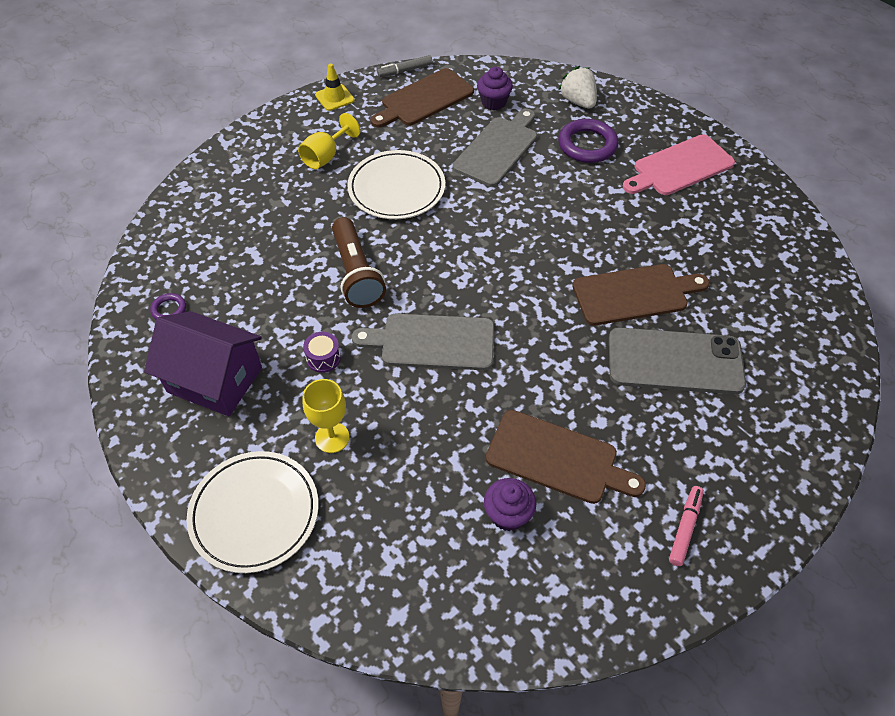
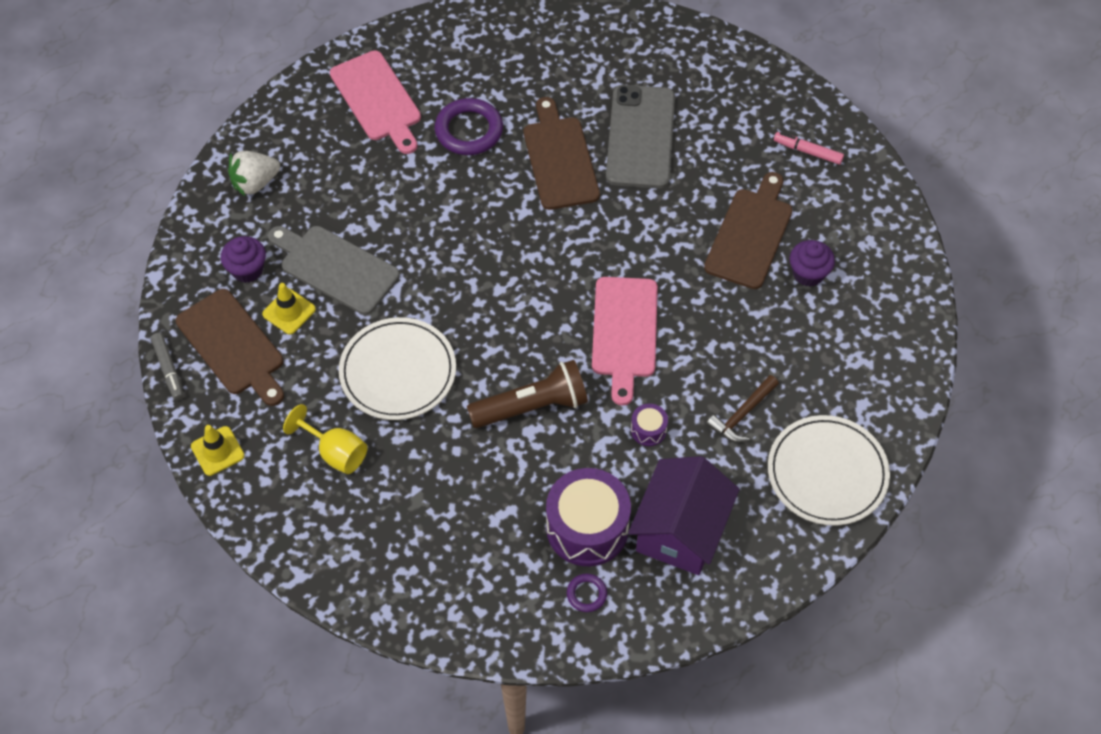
camera: 90 degrees left, 5 degrees up
yellow goblet [303,379,349,453] -> brown hammer [706,375,779,443]
grey cutting board [352,314,494,370] -> pink cutting board [592,277,658,406]
purple ring [558,119,618,163] -> purple ring moved to [435,98,503,155]
none -> yellow traffic cone [262,283,316,335]
none -> purple drum [546,468,631,566]

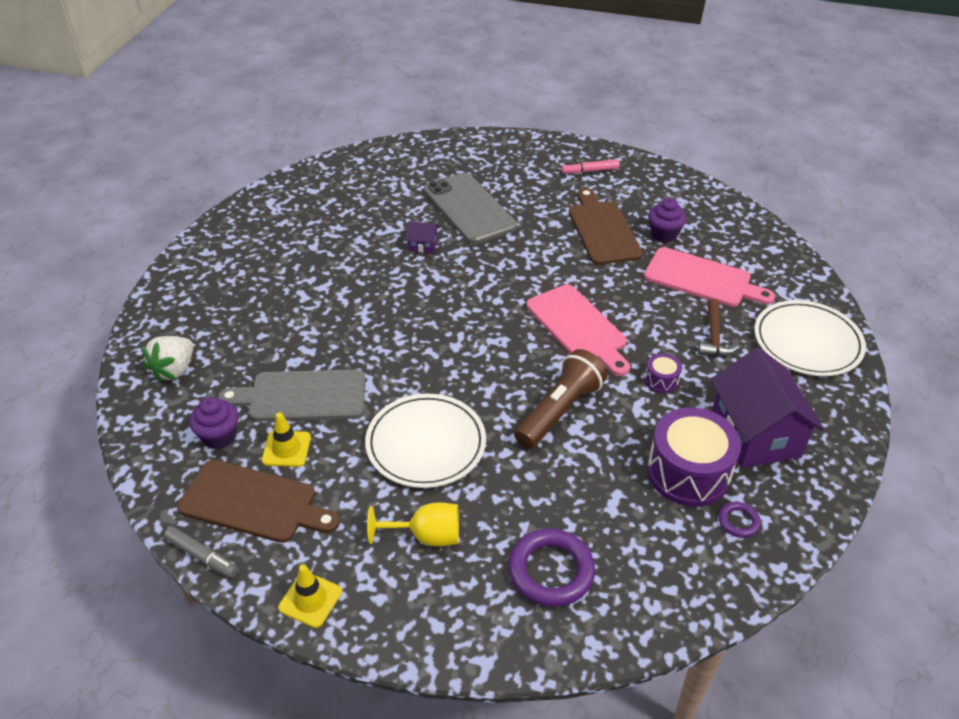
camera: 35 degrees left, 15 degrees down
pink cutting board [330,51,421,154] -> pink cutting board moved to [644,247,775,307]
purple ring [435,98,503,155] -> purple ring moved to [508,529,595,607]
brown cutting board [524,97,600,210] -> purple house [406,221,439,253]

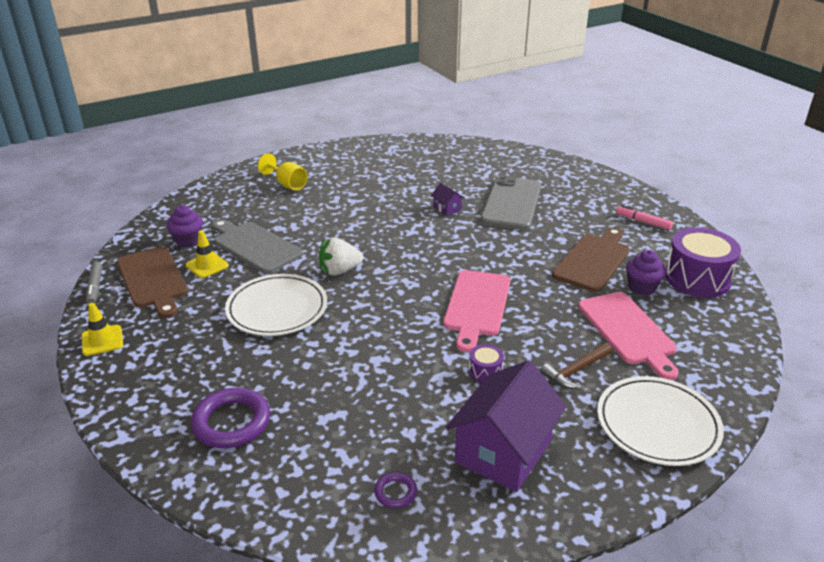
camera: 45 degrees right, 10 degrees down
white strawberry [142,336,193,383] -> white strawberry moved to [319,237,363,276]
yellow goblet [367,502,459,547] -> yellow goblet moved to [258,153,308,190]
brown flashlight [514,349,607,449] -> none
purple drum [647,407,741,507] -> purple drum moved to [665,227,741,297]

